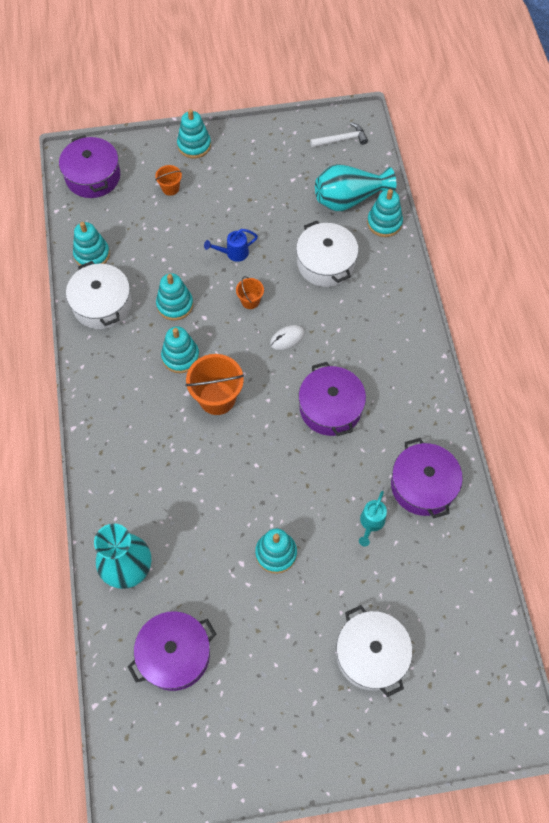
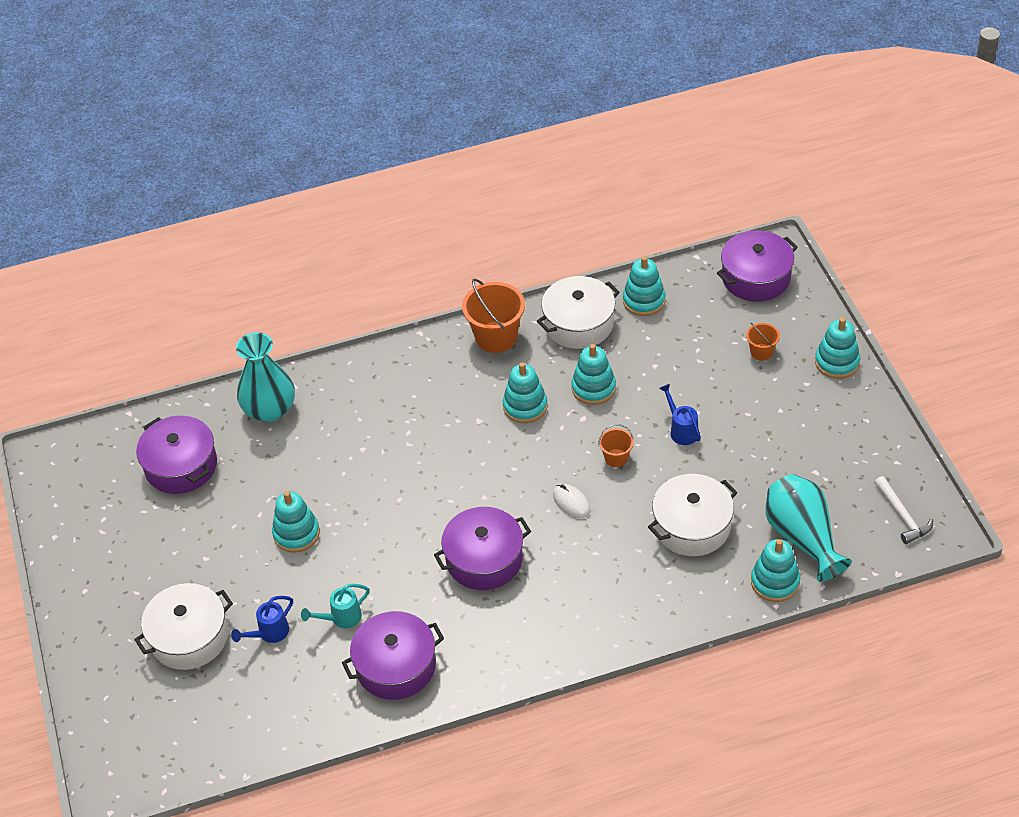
camera: 85 degrees right, 15 degrees down
orange bucket [185,354,244,415] -> orange bucket moved to [462,279,525,353]
turquoise watering can [359,491,387,546] -> turquoise watering can turned 45 degrees counterclockwise [301,583,370,628]
none -> blue watering can [231,596,293,643]

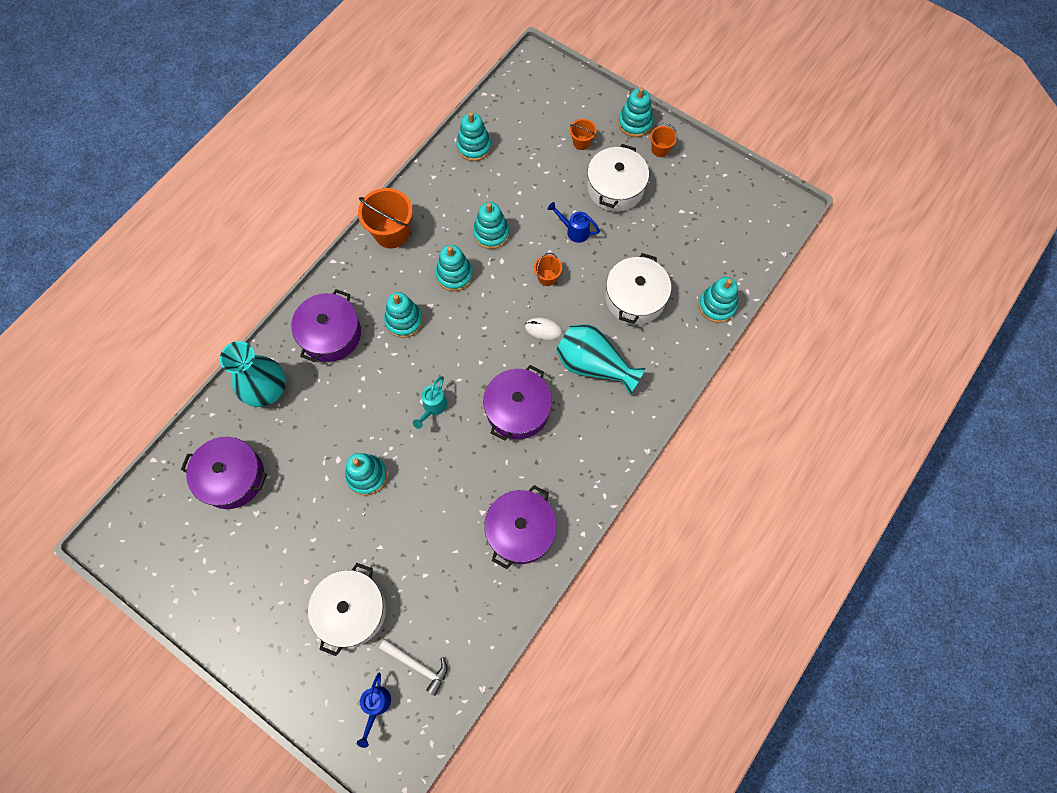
camera: 40 degrees left, 20 degrees up
blue watering can [231,596,293,643] -> blue watering can moved to [357,673,391,748]
turquoise watering can [301,583,370,628] -> turquoise watering can moved to [413,376,447,429]
white pot [537,276,620,349] -> white pot moved to [587,144,649,212]
purple pot [717,230,798,302] -> purple pot moved to [291,289,361,362]
turquoise vase [765,474,852,581] -> turquoise vase moved to [556,324,645,395]
white hammer [874,476,933,544] -> white hammer moved to [379,639,447,696]
none -> turquoise stacking toy [384,292,423,338]
none -> orange bucket [650,123,677,157]

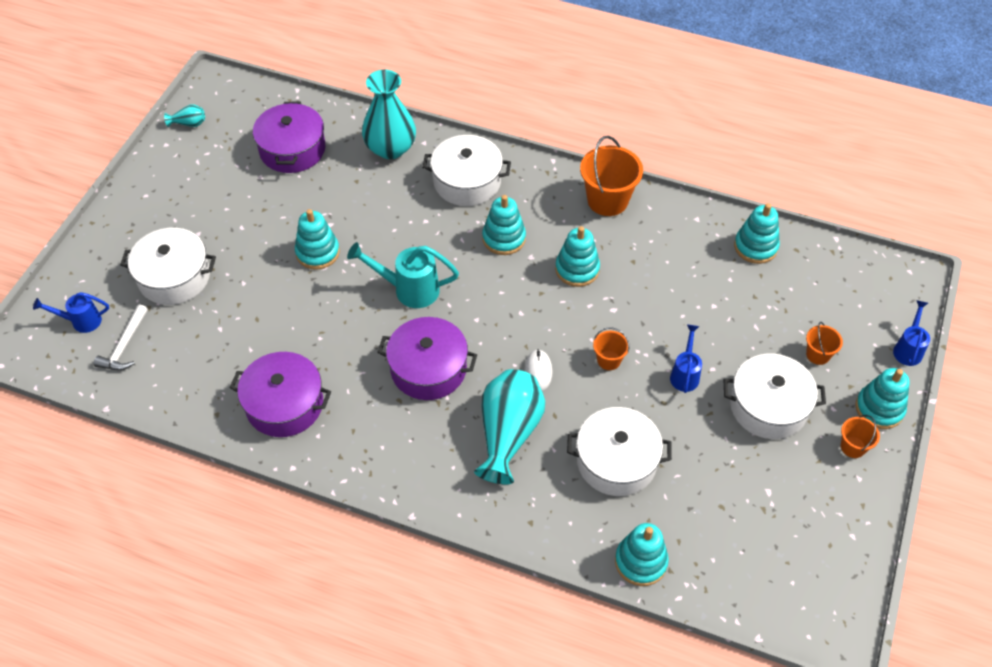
camera: 75 degrees right, 15 degrees down
purple pot [291,289,361,362] -> white pot [422,135,511,206]
turquoise watering can [413,376,447,429] -> turquoise watering can [347,242,459,308], size x1.57
turquoise stacking toy [473,202,509,249] -> none
none -> turquoise vase [164,104,205,127]
none -> blue watering can [893,300,930,366]

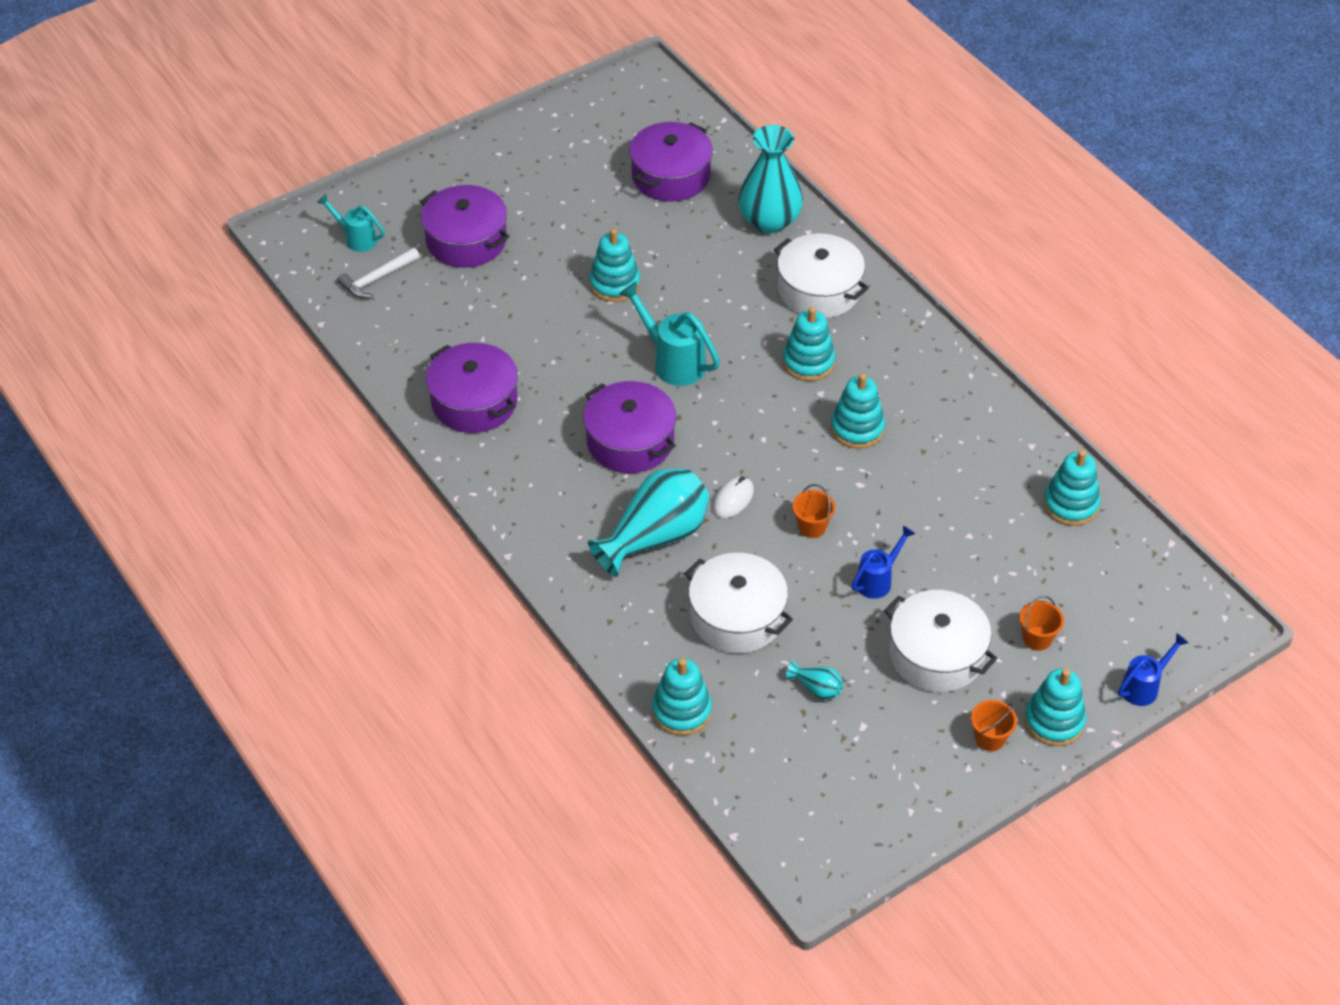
camera: 35 degrees right, 5 degrees down
blue watering can [33,292,109,333] -> turquoise watering can [317,194,385,252]
white pot [120,228,216,305] -> purple pot [420,185,509,268]
turquoise vase [164,104,205,127] -> turquoise vase moved to [786,661,843,700]
orange bucket [580,136,643,216] -> none

